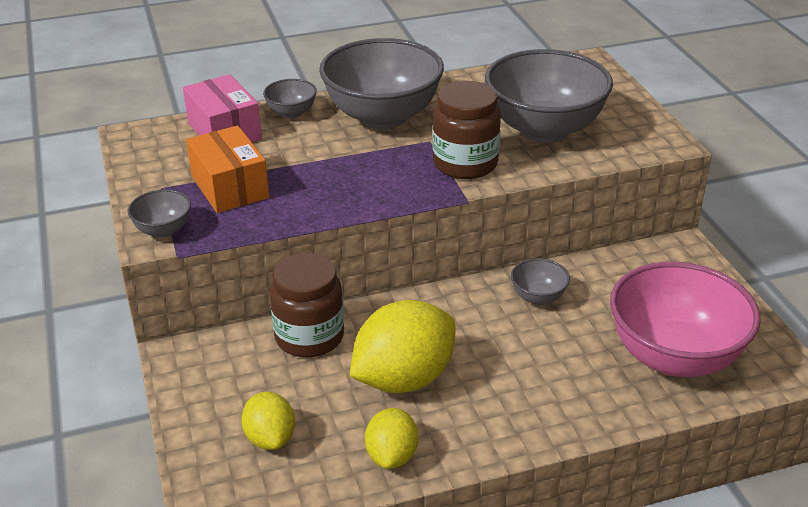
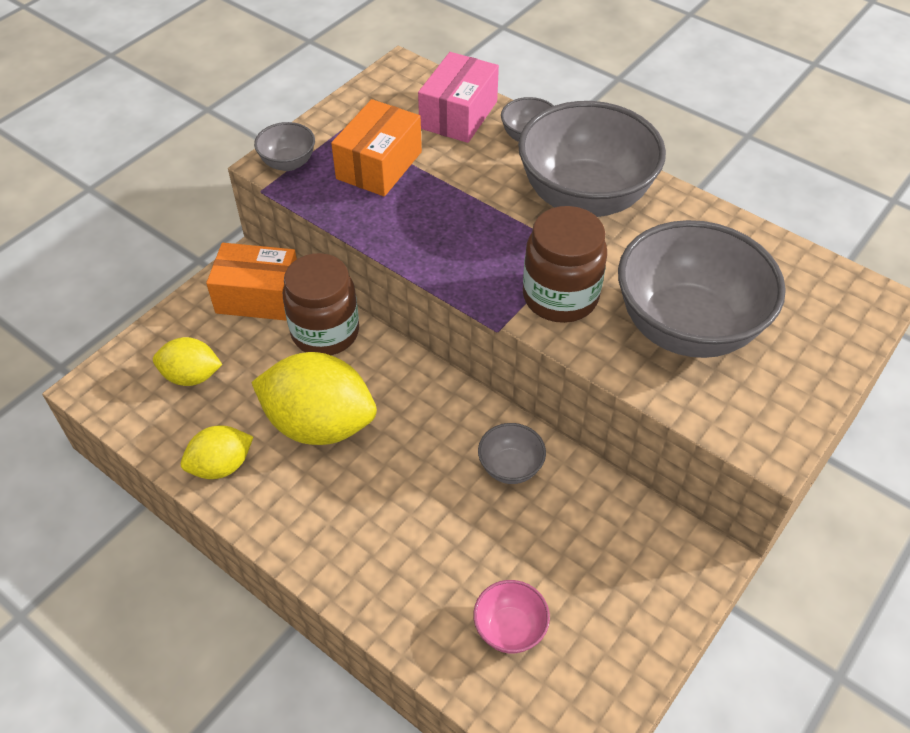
camera: 55 degrees right, 15 degrees up
yellow lemon [241,392,295,450] -> yellow lemon turned 60 degrees clockwise [153,337,223,386]
pink bowl [610,262,761,377] -> pink bowl [473,580,550,653], size x0.44
none -> orange box [206,243,297,321]

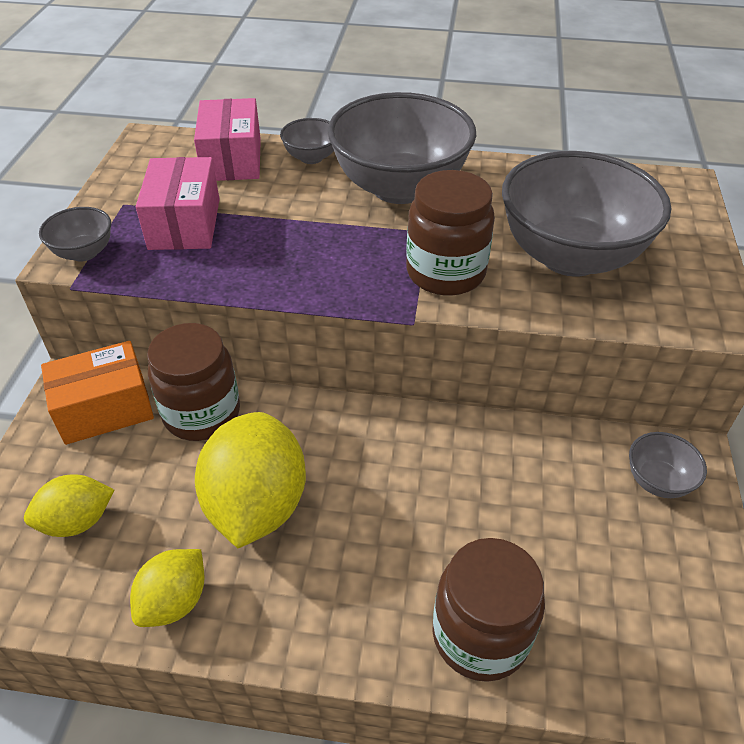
camera: 30 degrees left, 5 degrees down
yellow lemon [251,352,377,445] -> yellow lemon turned 75 degrees counterclockwise [195,412,306,548]
orange box [331,99,422,197] -> pink box [136,157,220,250]
pink bowl [473,580,550,653] -> none
grey bowl [478,423,546,484] -> grey bowl moved to [629,432,707,498]
none -> brown jar [432,538,545,682]

